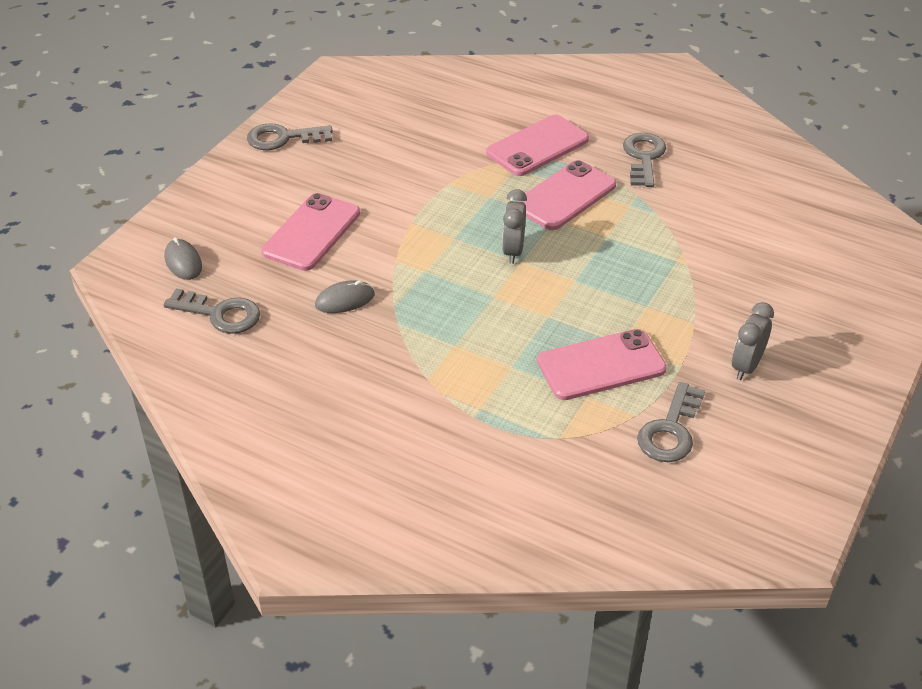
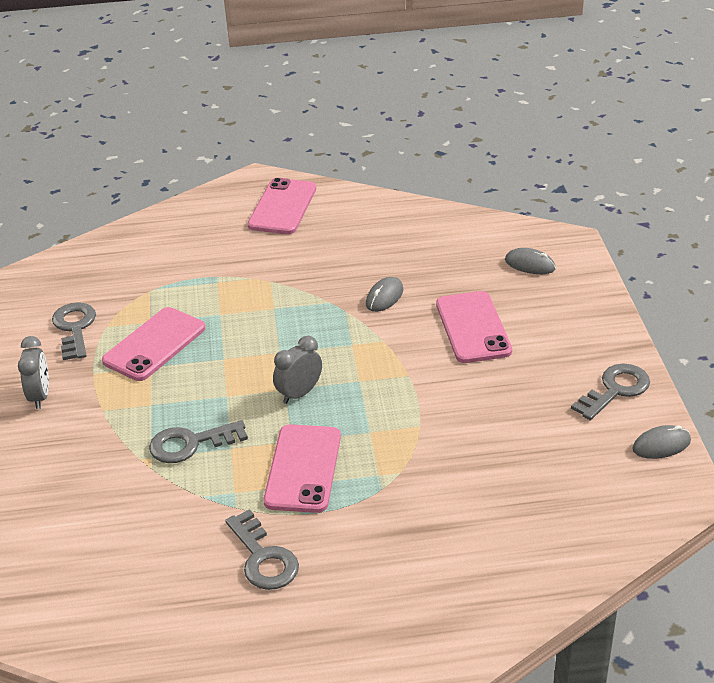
camera: 145 degrees right, 5 degrees down
grey key [164,288,260,334] -> grey key moved to [149,420,248,463]
pink phone [486,115,589,176] -> pink phone moved to [248,178,316,234]
grey clock [502,189,527,264] -> grey clock turned 105 degrees counterclockwise [273,336,322,404]
none -> grey mouse [632,425,691,459]

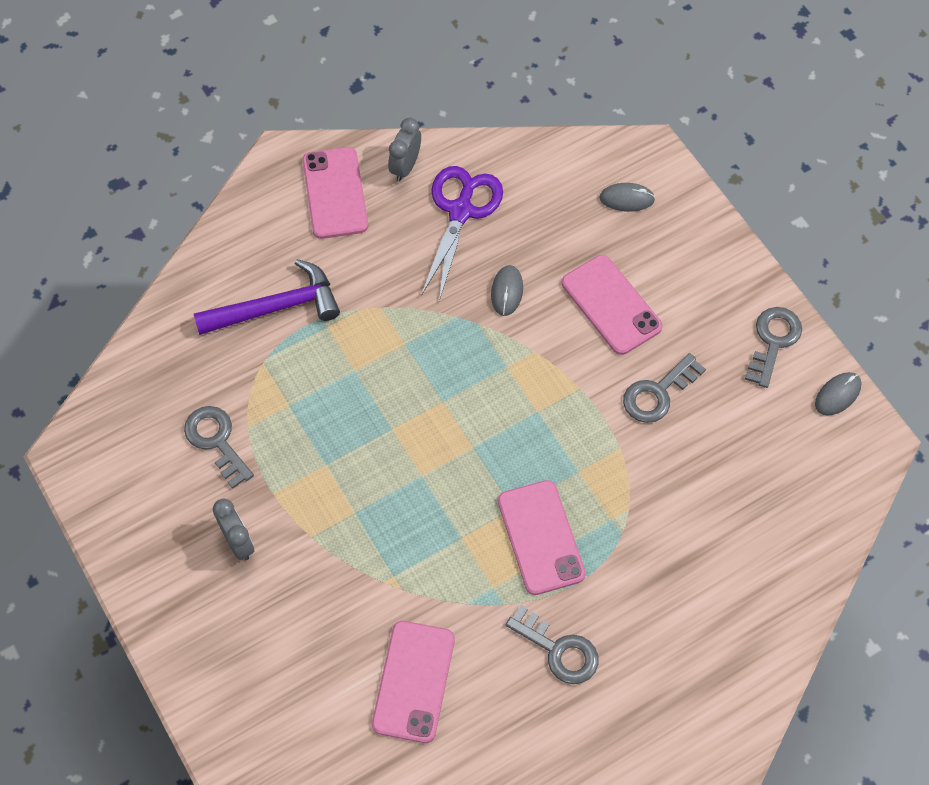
camera: 25 degrees left, 25 degrees up
pink phone [102,307,206,381] -> pink phone moved to [372,621,455,743]
grey key [149,420,248,463] -> grey key moved to [623,353,706,423]
grey clock [273,336,322,404] -> grey clock moved to [388,118,421,181]
none -> purple hammer [194,259,340,335]
none -> purple scissors [421,166,503,301]

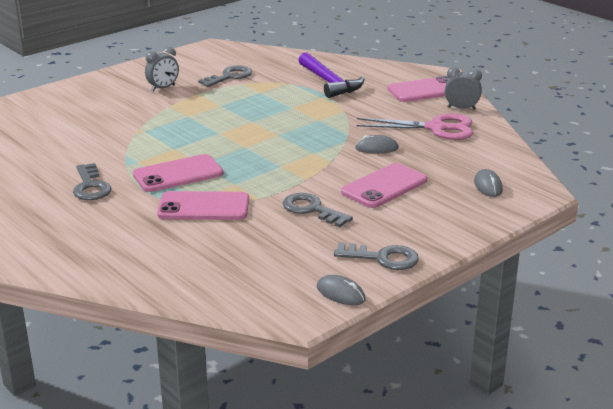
camera: 80 degrees right, 35 degrees down
pink phone [372,621,455,743] -> pink phone moved to [157,191,249,220]
purple scissors [421,166,503,301] -> pink scissors [356,114,473,140]
grey key [506,605,598,684] -> grey key turned 45 degrees counterclockwise [73,163,111,200]

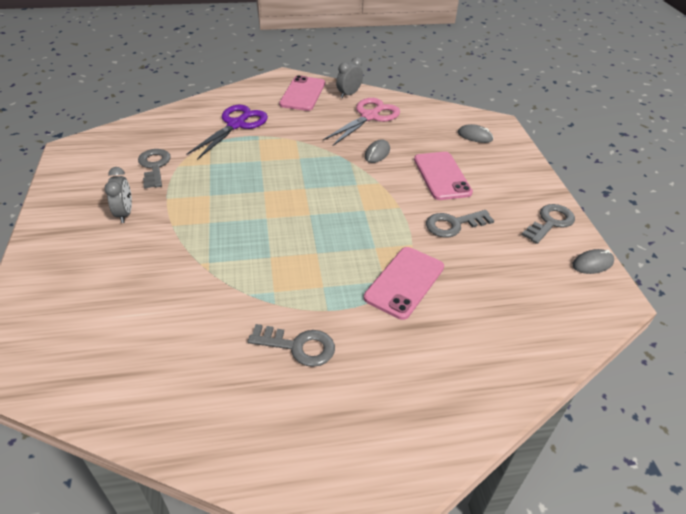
camera: 60 degrees left, 15 degrees up
pink phone [133,154,223,192] -> none
purple hammer [299,52,364,98] -> purple scissors [187,105,268,160]

